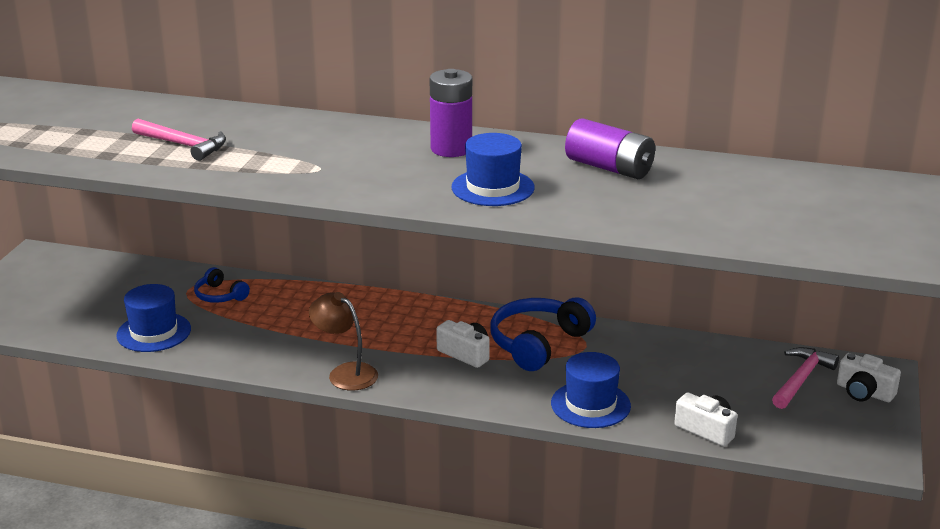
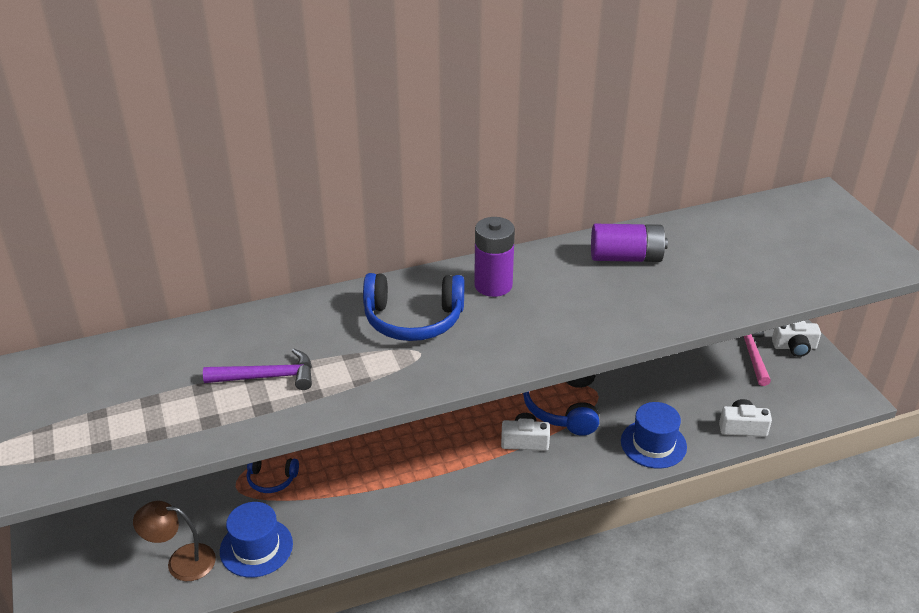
camera: 35 degrees left, 10 degrees up
pink hammer [132,119,226,161] -> purple hammer [203,349,312,390]
brown lamp [309,292,378,391] -> brown lamp moved to [133,501,216,581]
blue hat [452,133,535,206] -> none
none -> blue headphones [363,273,464,341]

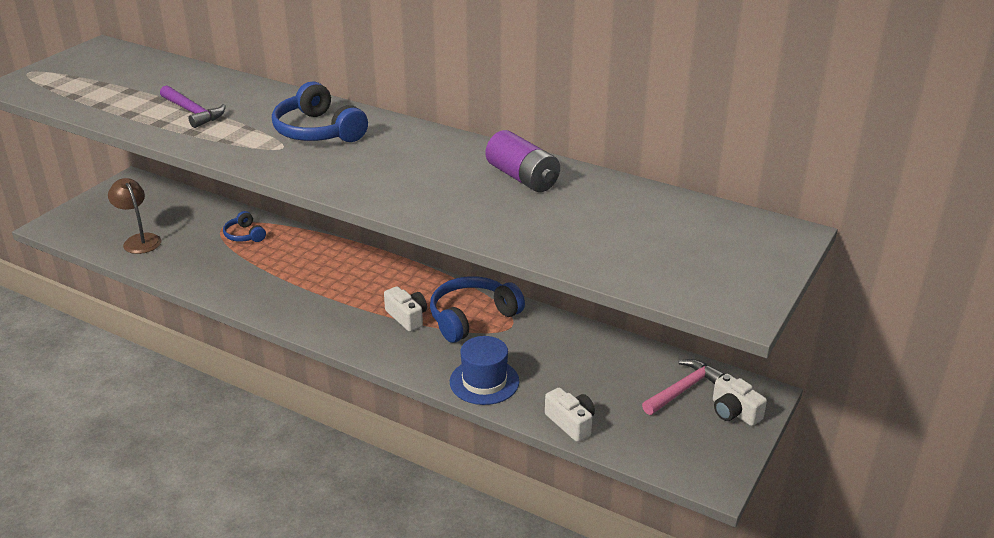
camera: 50 degrees right, 5 degrees down
blue hat [220,502,293,578] -> none
purple battery [474,217,515,297] -> none

